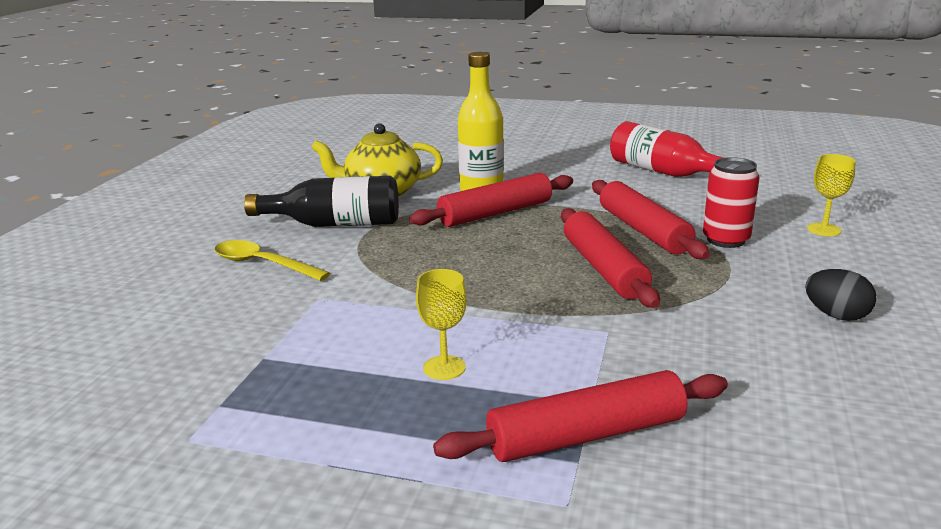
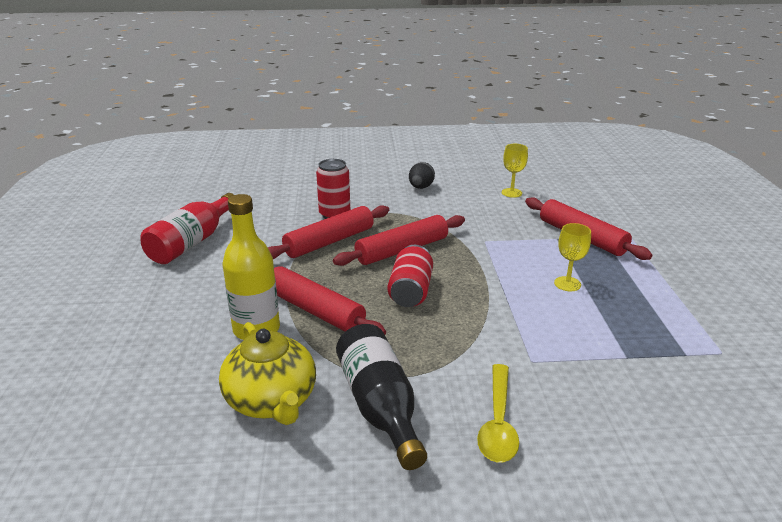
camera: 110 degrees left, 5 degrees up
yellow goblet [807,154,855,236] -> yellow goblet moved to [502,144,528,198]
none -> red can [387,245,433,307]

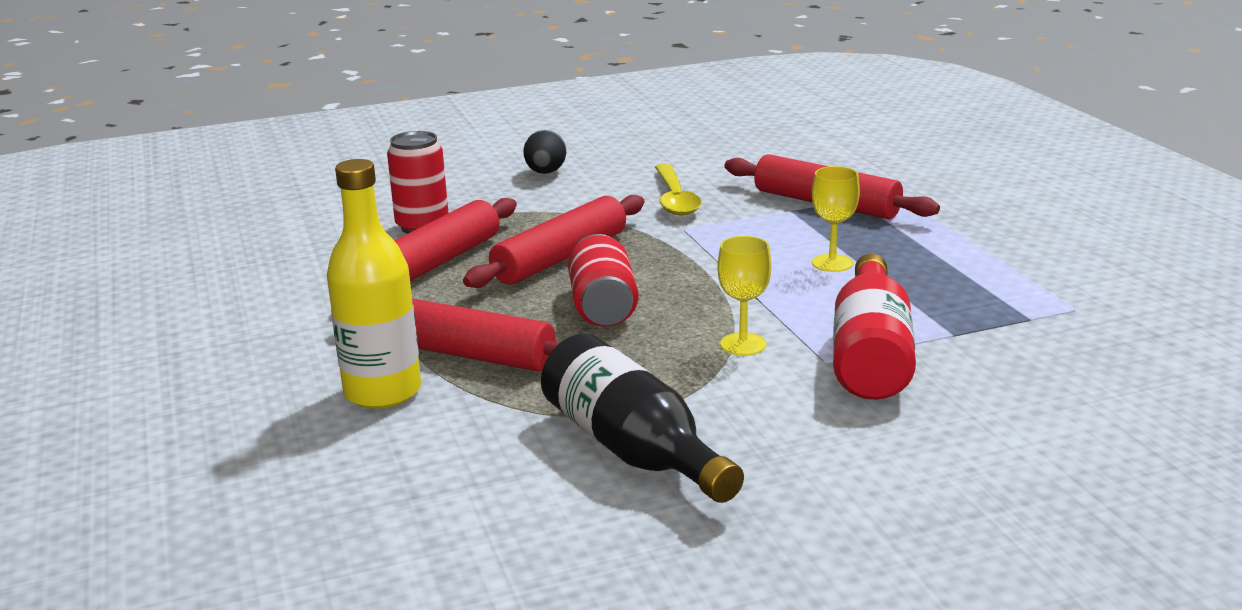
camera: 15 degrees left, 5 degrees down
red bottle [140,193,234,264] -> red bottle moved to [833,254,916,400]
yellow teapot [219,322,316,425] -> none
yellow spoon [477,364,519,463] -> yellow spoon moved to [655,164,701,216]
yellow goblet [502,144,528,198] -> yellow goblet moved to [717,236,771,356]

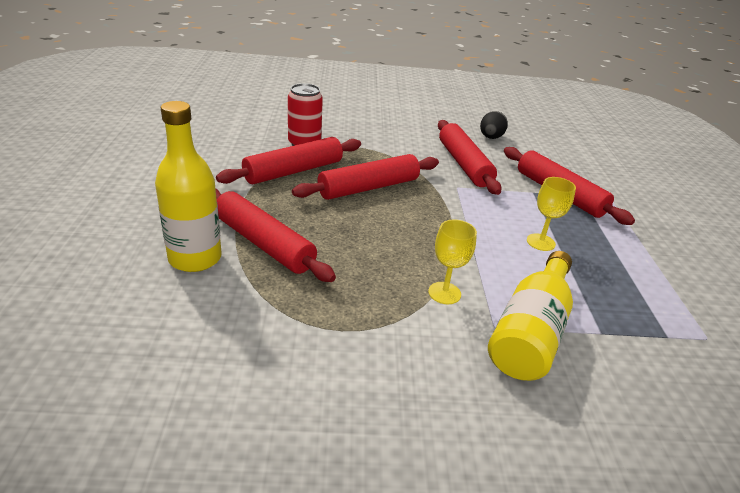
camera: 15 degrees right, 10 degrees up
black egg [523,130,566,174] -> black egg moved to [480,111,508,139]
black bottle [541,333,744,503] -> none
red can [568,234,638,327] -> none
yellow spoon [655,164,701,216] -> red rolling pin [438,120,501,195]
red bottle [833,254,916,400] -> yellow bottle [488,251,573,381]

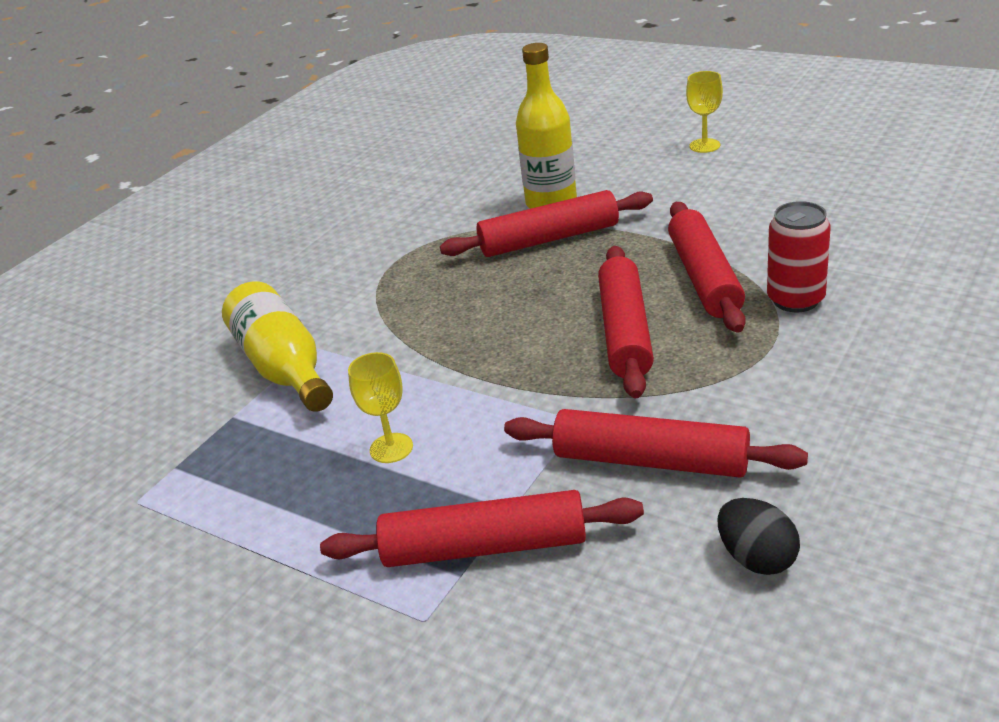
camera: 130 degrees right, 0 degrees up
yellow goblet [428,219,477,304] -> yellow goblet moved to [686,71,723,153]

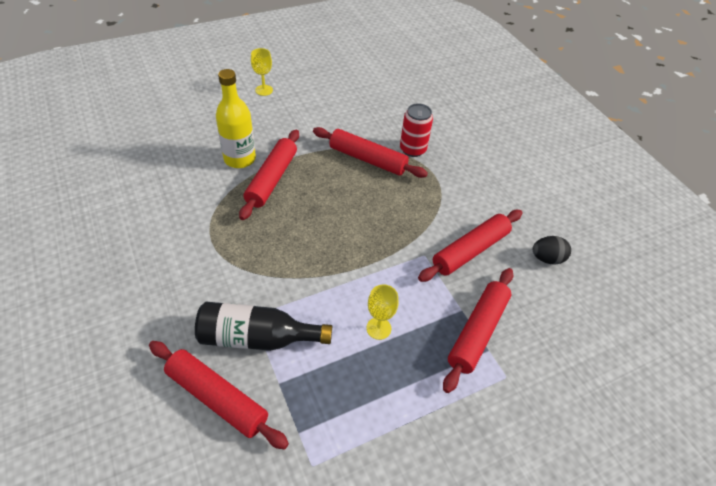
camera: 65 degrees left, 15 degrees up
yellow bottle [222,281,333,412] -> black bottle [195,302,332,351]
red rolling pin [598,246,654,398] -> red rolling pin moved to [149,341,289,450]

